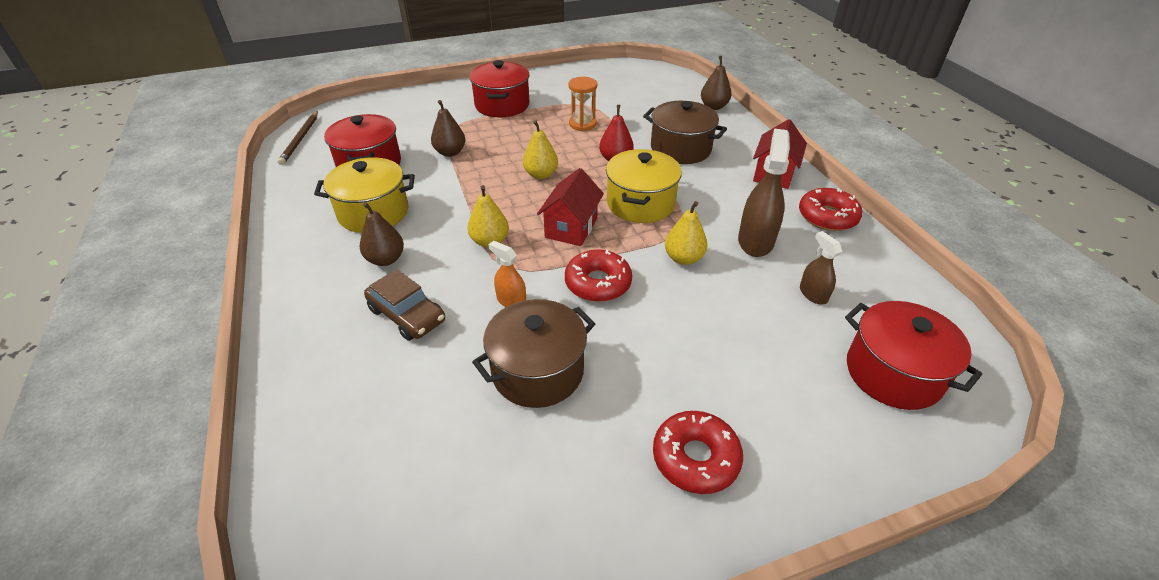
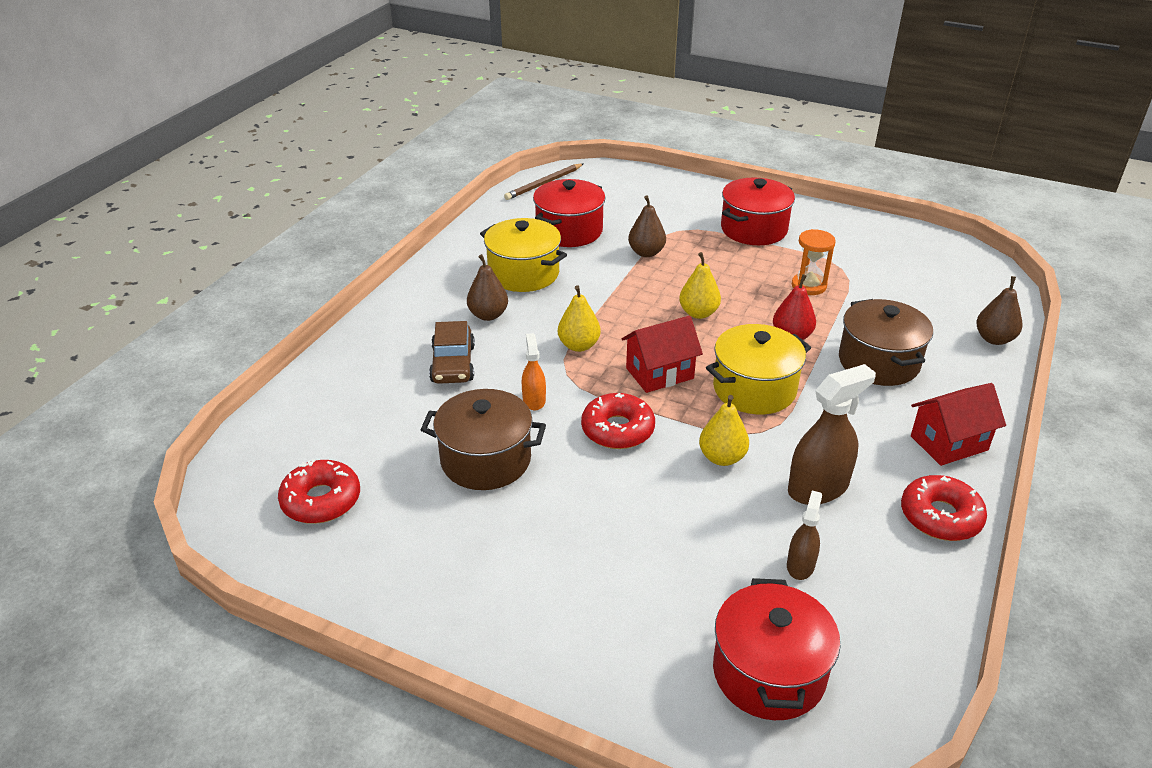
camera: 45 degrees right, 5 degrees down
red donut [653,411,743,494] -> red donut moved to [278,459,360,524]

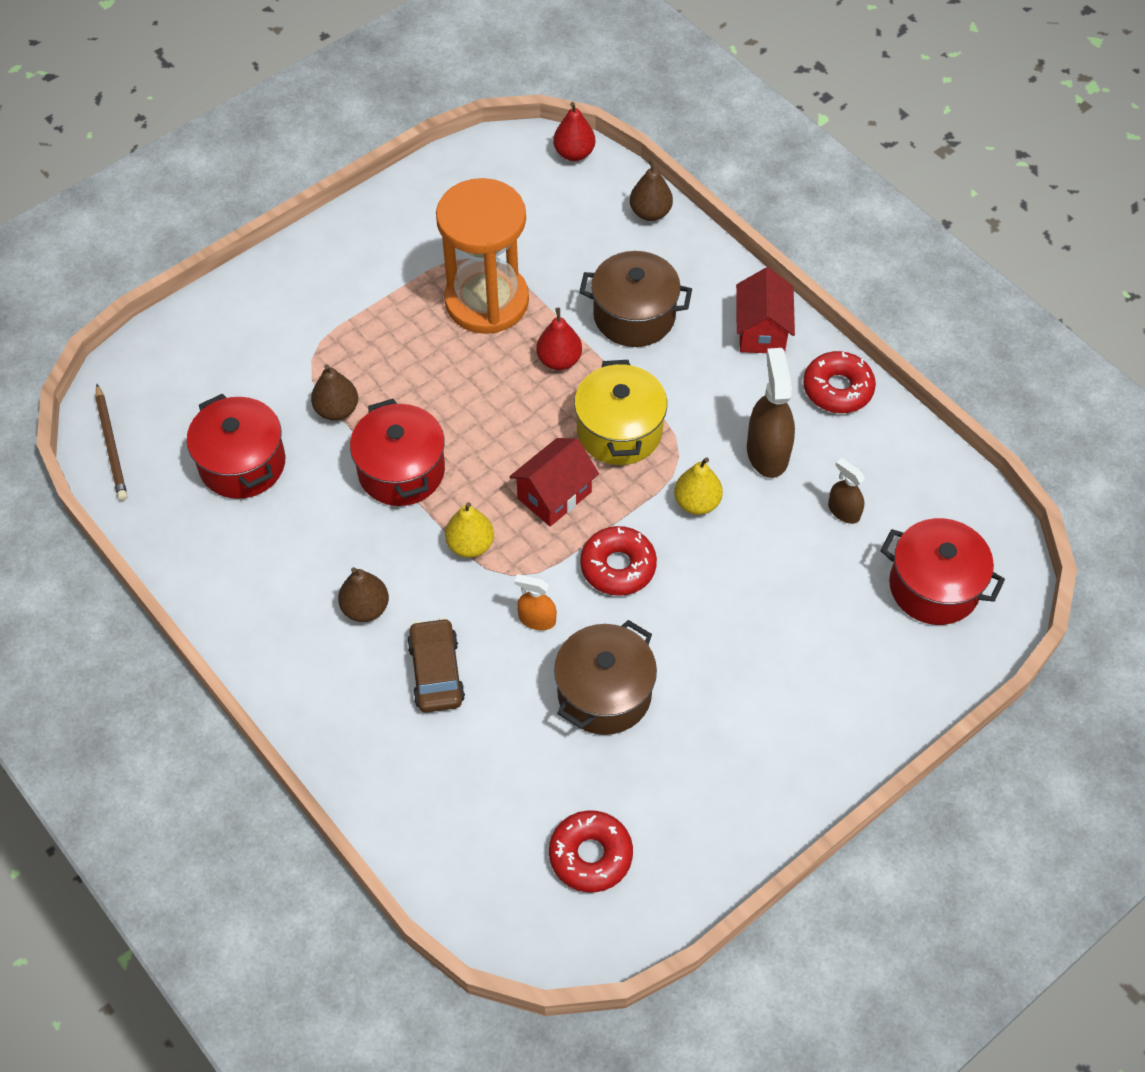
camera: 65 degrees left, 20 degrees up
brown car [429,321,475,384] -> brown car turned 120 degrees counterclockwise [407,618,465,713]
yellow pot [480,218,567,292] -> none
red house [622,316,703,393] -> red house turned 45 degrees clockwise [509,438,599,526]
yellow pear [679,252,721,319] -> none
red pot [721,177,795,245] -> red pot moved to [350,399,445,506]
orange hourglass [792,229,836,295] -> orange hourglass [436,178,529,334], size x2.14
none -> red pear [553,102,595,161]

